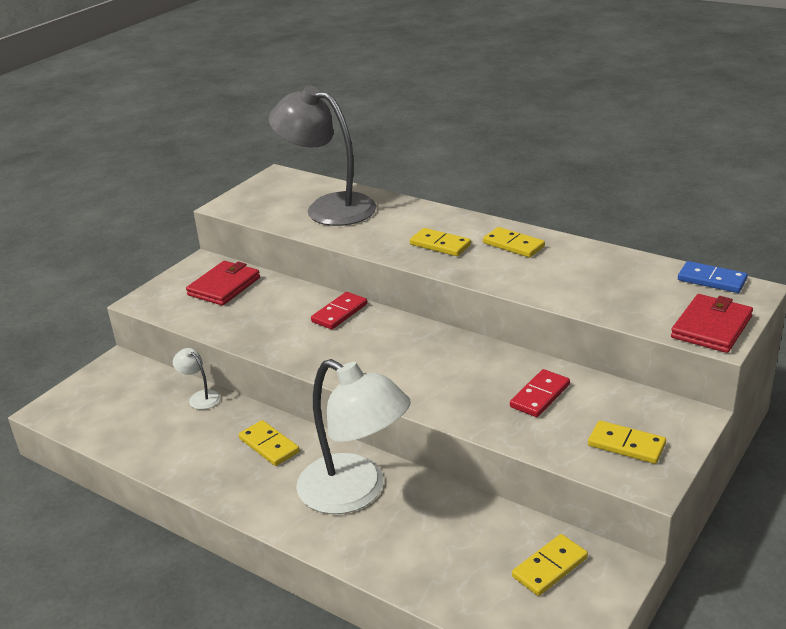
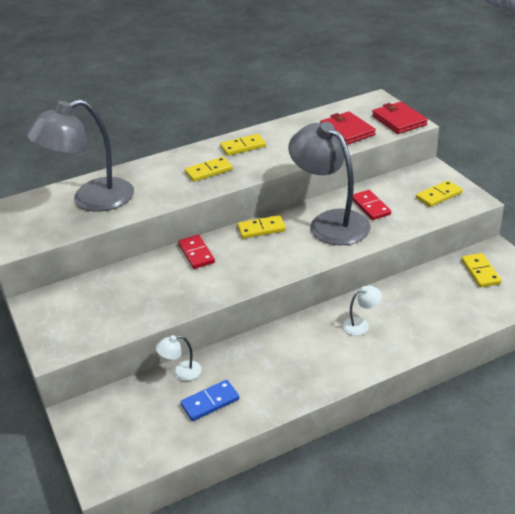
camera: 60 degrees left, 5 degrees up
red wallet [186,261,260,306] -> red wallet moved to [320,111,376,145]
yellow domino [239,420,300,466] -> yellow domino moved to [237,215,286,239]
white lamp [296,359,411,514] -> white lamp [343,286,382,336], size x0.41
blue domino [678,261,748,293] -> blue domino moved to [180,380,240,421]
none -> grey lamp [288,122,371,245]

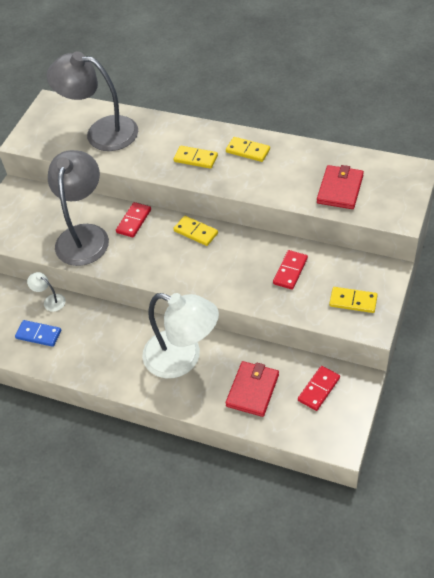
camera: 50 degrees right, 15 degrees up
grey lamp [288,122,371,245] -> grey lamp moved to [48,150,109,266]
white lamp [343,286,382,336] -> white lamp [142,293,219,378], size x2.46
red wallet [372,102,428,134] -> red wallet moved to [225,361,279,417]
yellow domino [461,253,501,287] -> red domino [298,366,340,411]

